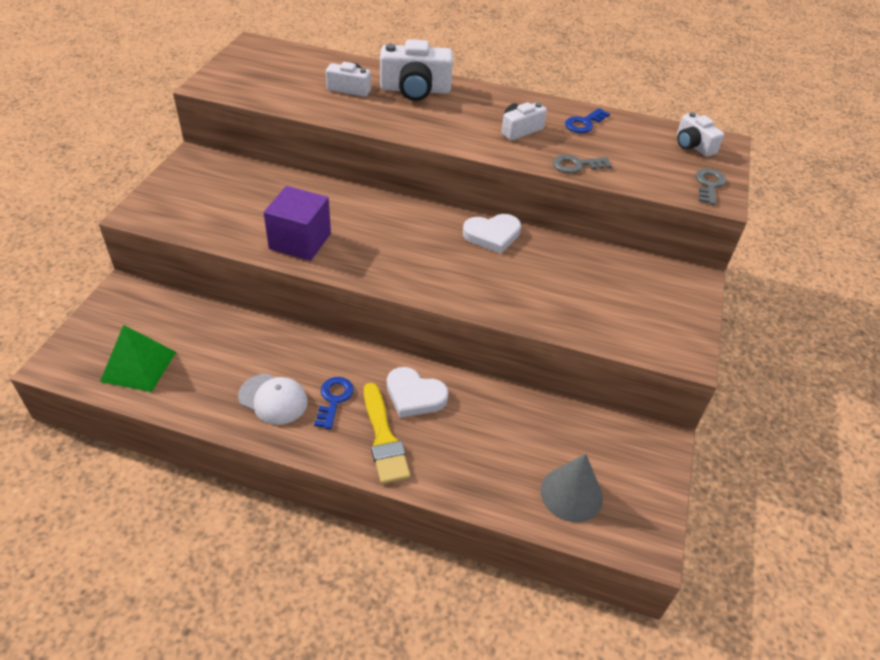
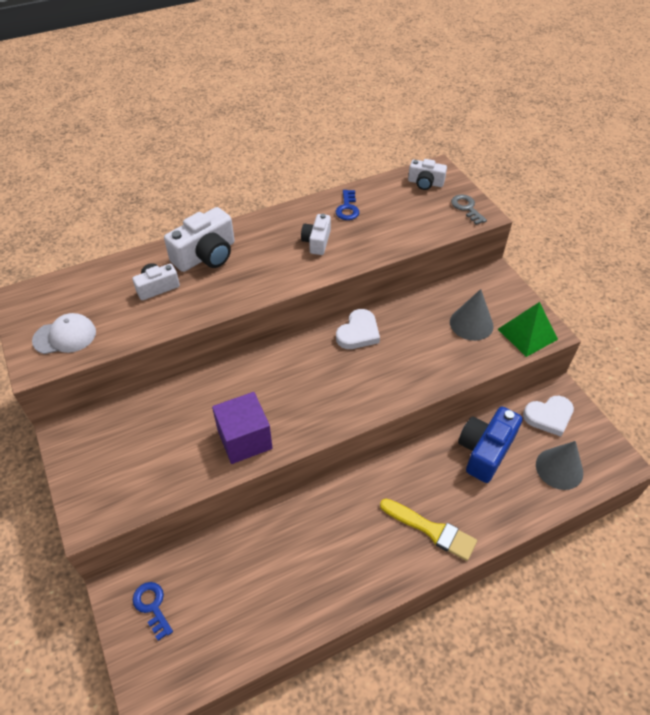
camera: 40 degrees left, 5 degrees up
green pyramid [100,325,176,392] -> green pyramid moved to [498,302,558,357]
white cap [238,374,308,425] -> white cap moved to [32,313,96,354]
blue key [314,377,354,429] -> blue key moved to [133,582,173,641]
white heart [387,367,448,418] -> white heart moved to [523,396,574,437]
grey key [553,155,612,173] -> none
none -> grey cone [450,289,494,341]
none -> blue camera [458,407,523,483]

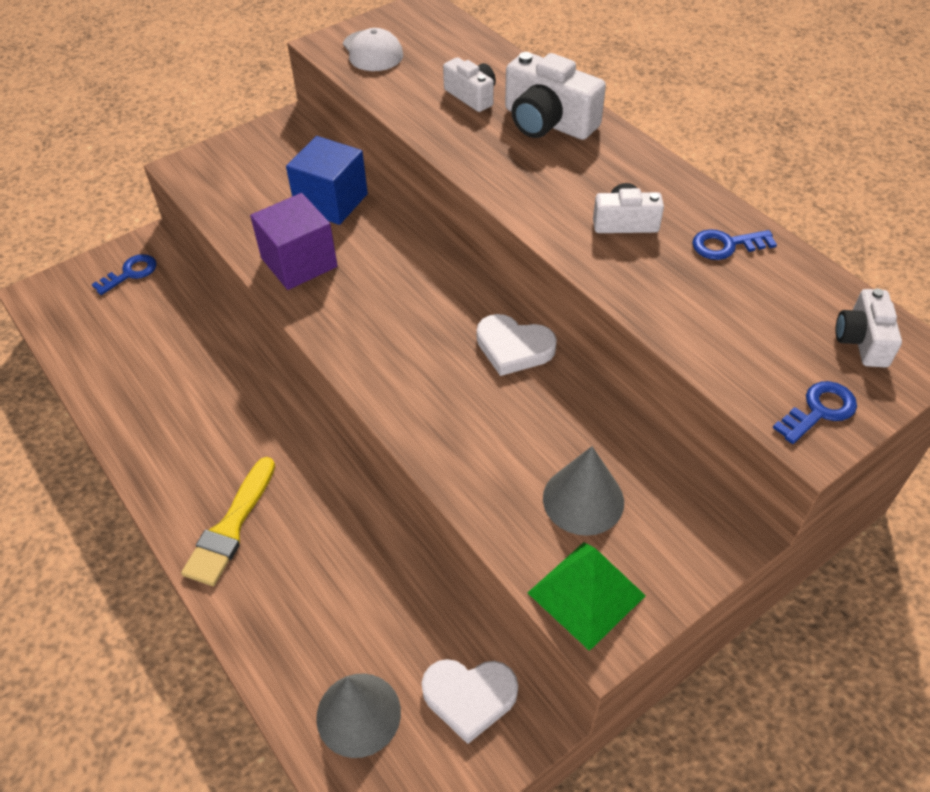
camera: 80 degrees right, 0 degrees up
grey key [451,195,487,225] -> blue key [773,381,857,444]
blue camera [458,407,523,483] -> none
white heart [523,396,574,437] -> white heart turned 60 degrees counterclockwise [422,659,518,744]
none -> blue cube [286,136,368,225]

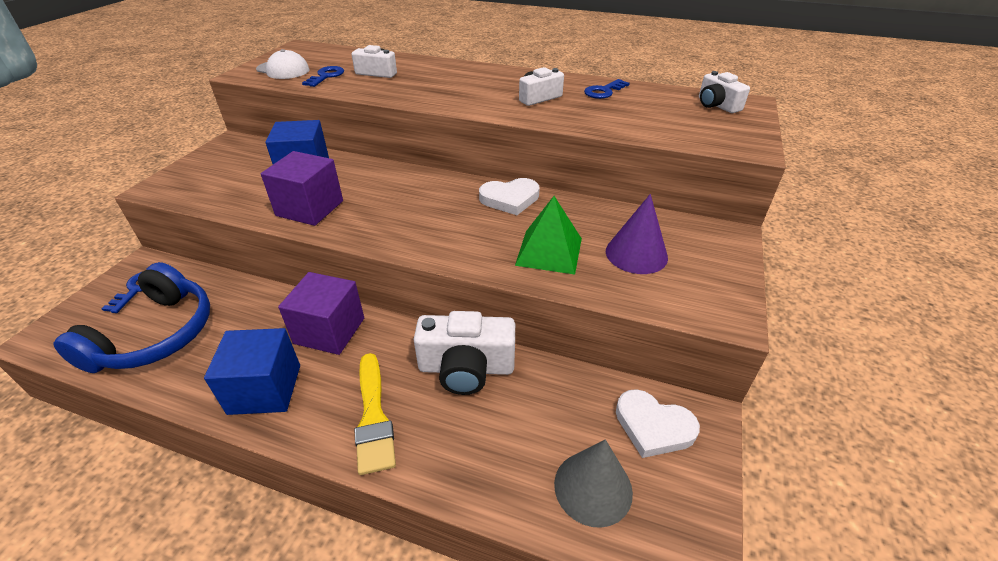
camera: 35 degrees left, 10 degrees down
white heart [422,659,518,744] -> white heart turned 60 degrees clockwise [616,389,700,458]
white camera [505,52,606,140] -> white camera moved to [414,311,515,395]
green pyramid [528,542,646,651] -> green pyramid moved to [515,196,582,275]
grey cone [543,446,624,536] -> purple cone [606,194,668,274]
blue key [773,381,857,444] -> blue key moved to [302,66,344,87]
none -> blue headphones [54,262,210,373]
none -> blue cube [204,328,300,415]
none -> purple cube [278,272,364,355]

